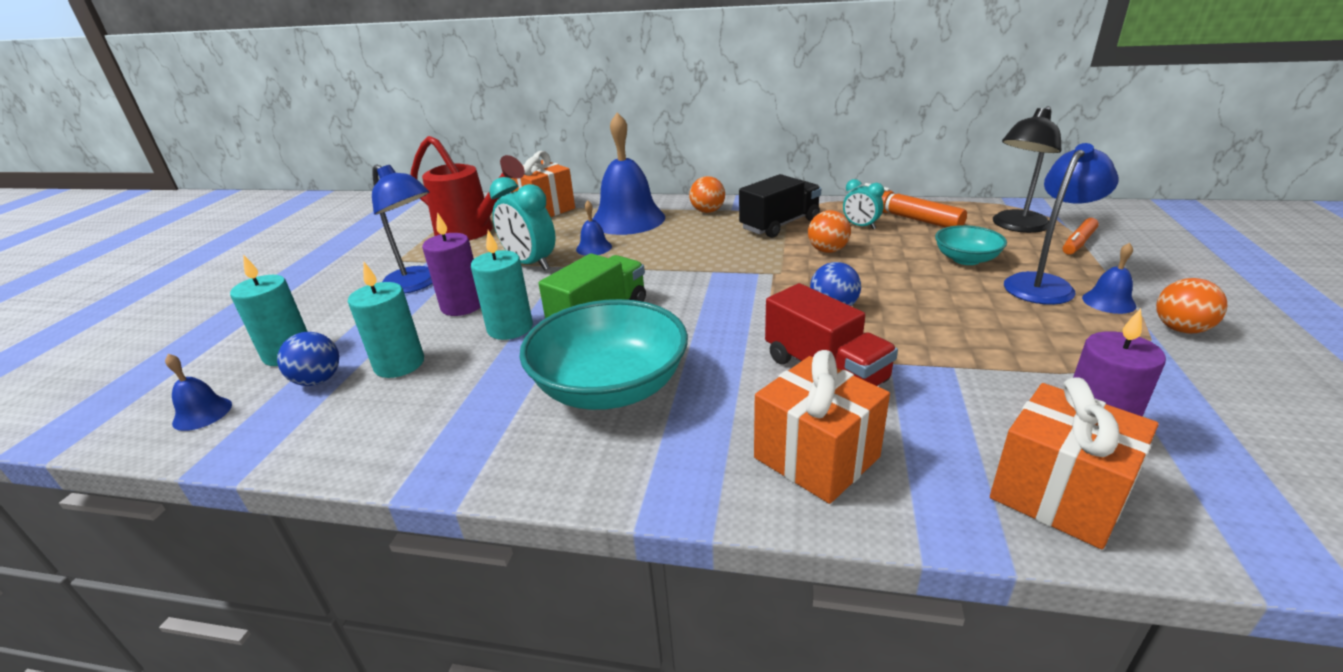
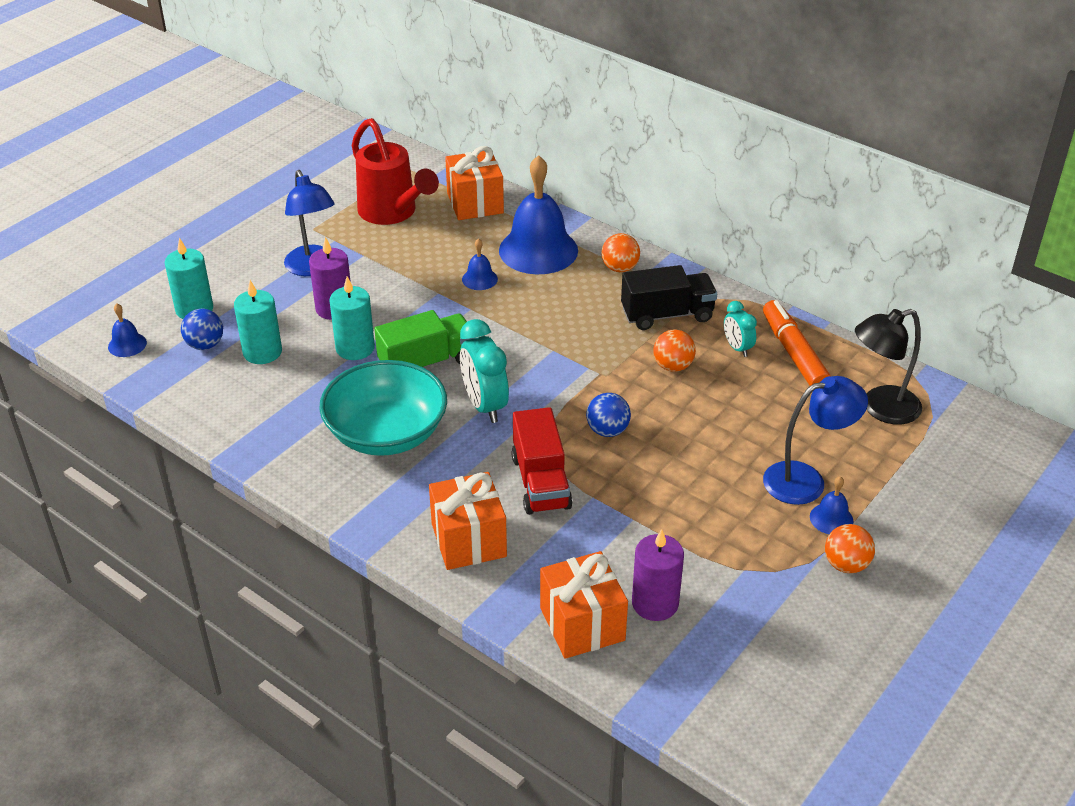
camera: 25 degrees right, 10 degrees up
turquoise clock [489,177,556,271] -> turquoise clock moved to [460,319,509,423]
turquoise bowl [935,225,1007,265] -> none
orange marker [1063,218,1099,255] -> none

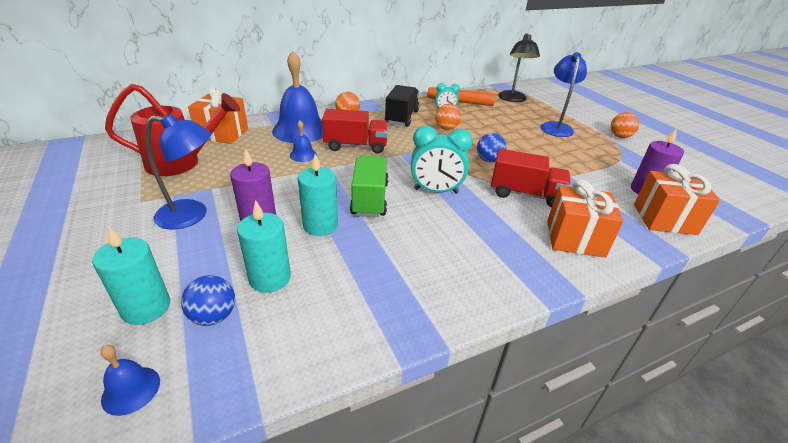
camera: 65 degrees left, 5 degrees down
turquoise bowl [319,360,447,456] -> none
blue bell [810,476,853,534] -> none
none -> red truck [322,109,388,154]

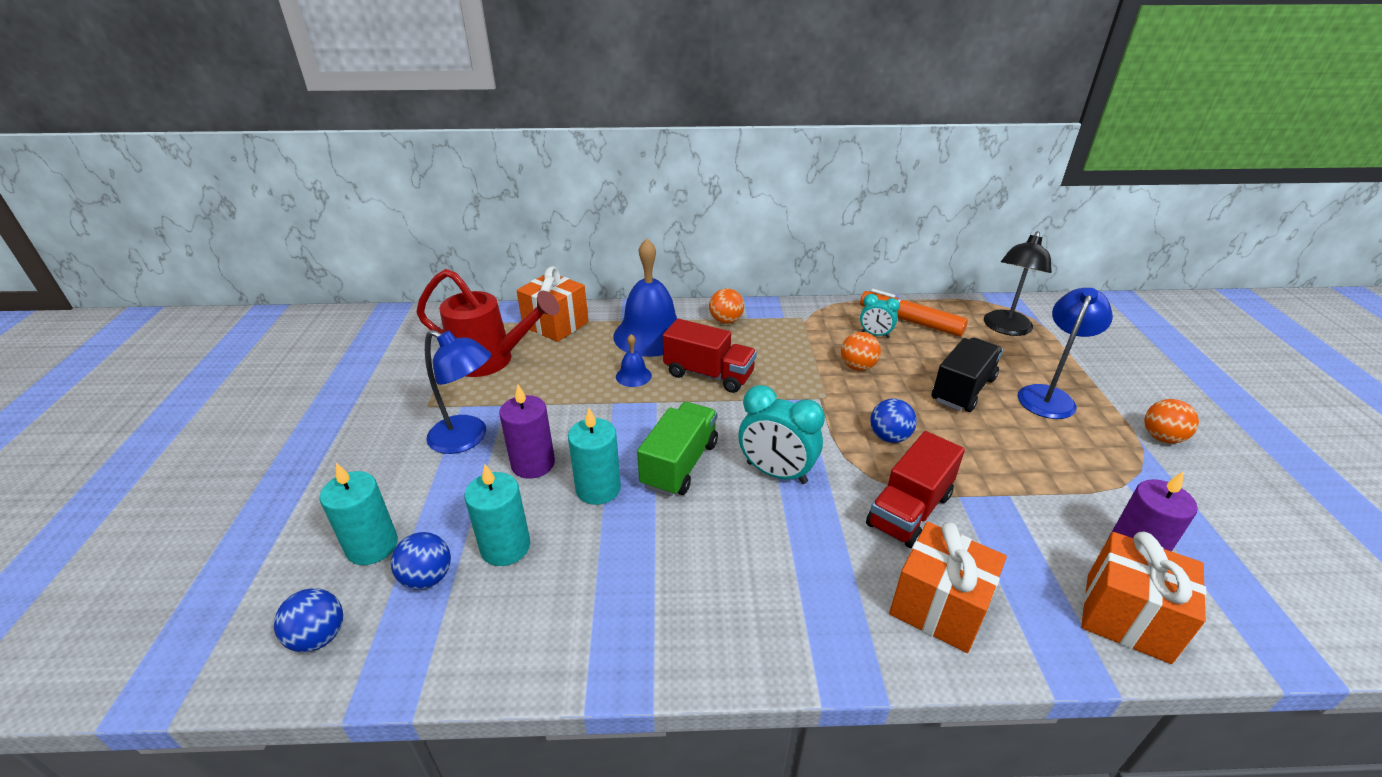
camera: 25 degrees right, 0 degrees up
blue bell [100,345,160,416] -> blue ball [274,588,343,652]
black truck [385,85,419,127] -> black truck moved to [932,338,1003,412]
red truck [491,149,571,207] -> red truck turned 90 degrees clockwise [866,431,965,548]

